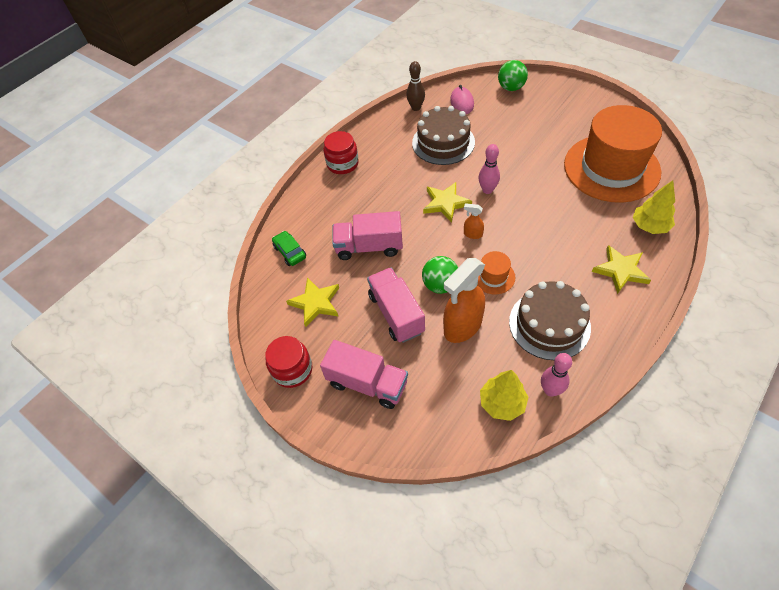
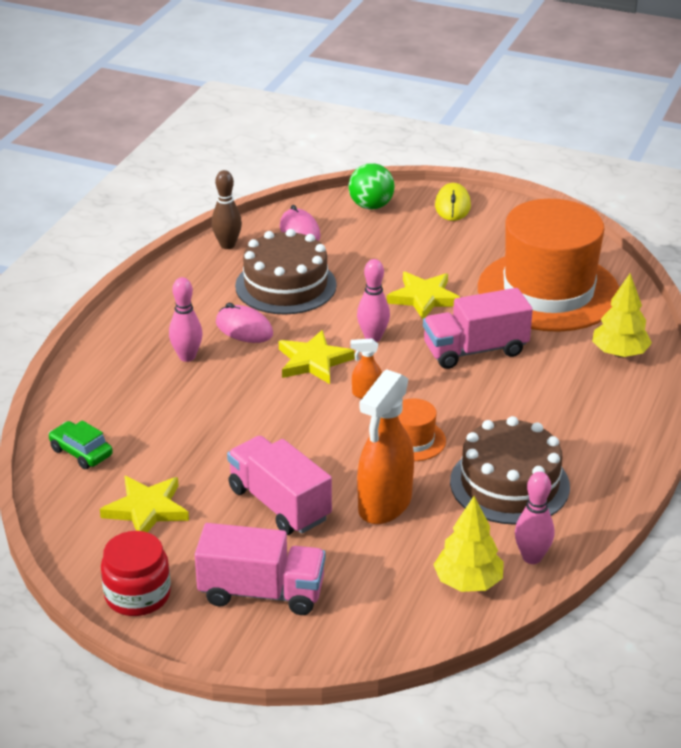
camera: 20 degrees left, 20 degrees down
red jar [323,131,359,174] -> none
pink truck [332,211,403,260] -> pink truck moved to [423,288,533,369]
green ball [422,256,458,294] -> none
yellow star [592,245,651,294] -> yellow star moved to [387,272,460,320]
none -> pink bowling pin [169,277,203,362]
none -> pink mouse [216,303,273,343]
none -> yellow mouse [435,183,471,221]

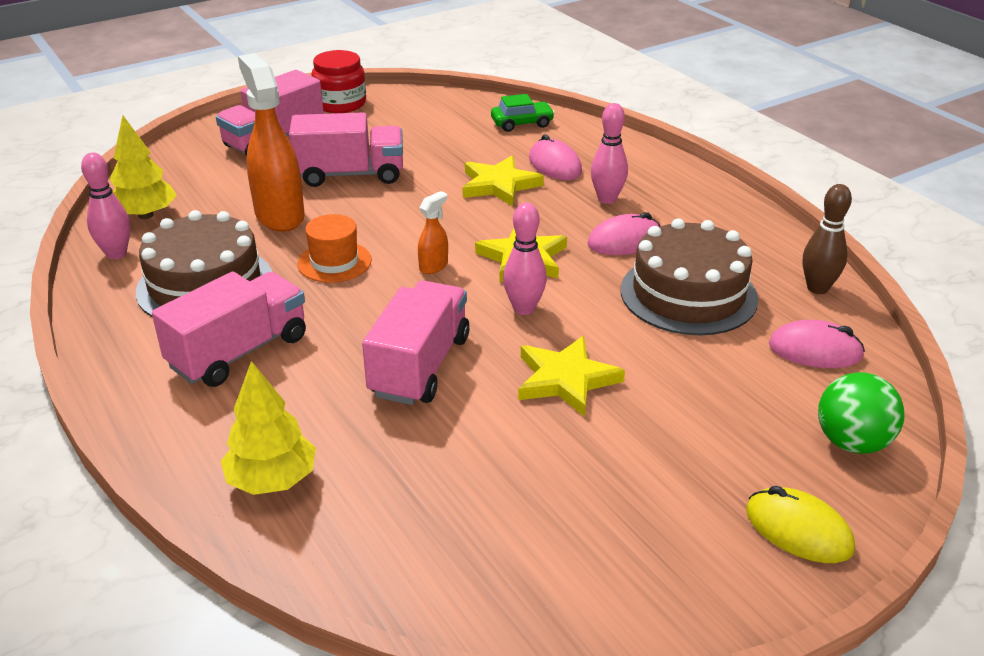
camera: 125 degrees right, 0 degrees up
yellow star [100,476,189,533] -> yellow star moved to [463,156,544,206]
orange hat [478,199,620,332] -> none
none -> pink truck [152,272,306,387]
none -> pink mouse [529,134,582,180]

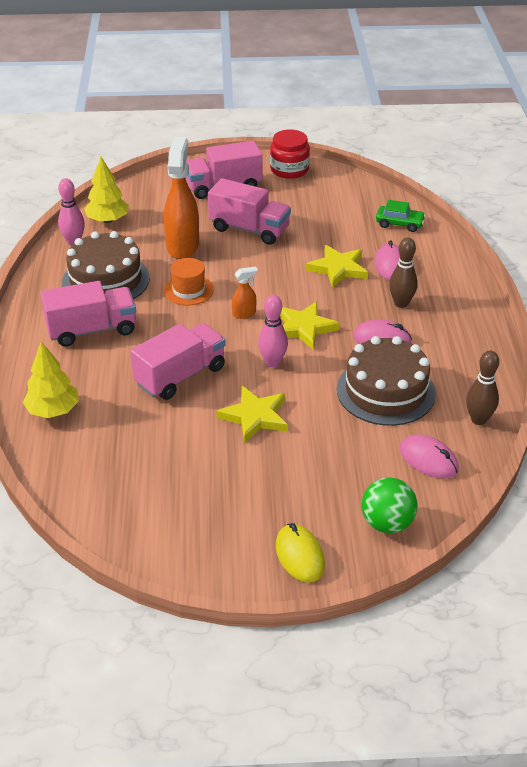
camera: 30 degrees right, 5 degrees up
pink bowling pin [591,103,628,204] -> brown bowling pin [389,238,418,308]

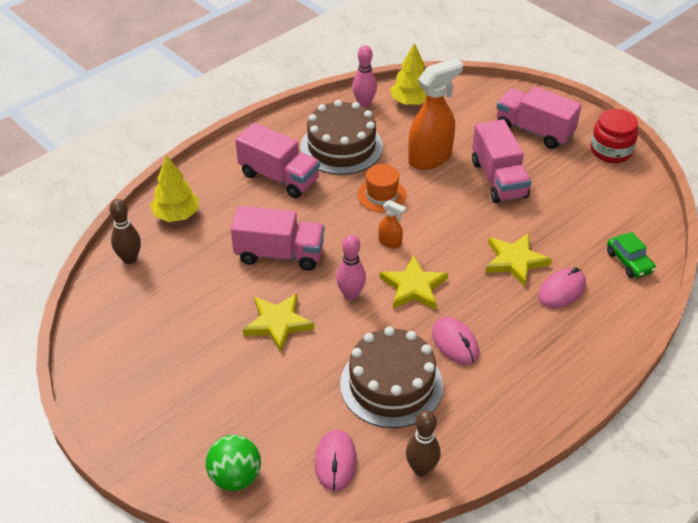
camera: 50 degrees right, 5 degrees up
yellow mouse [276,523,325,582] -> none
brown bowling pin [389,238,418,308] -> brown bowling pin moved to [109,199,141,264]

